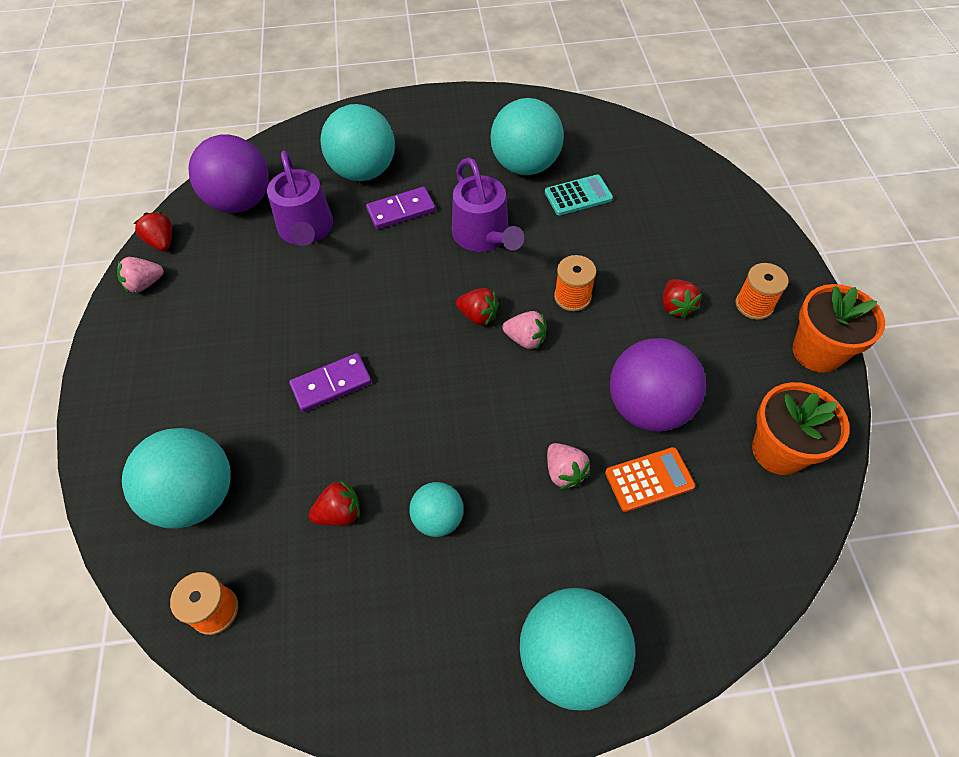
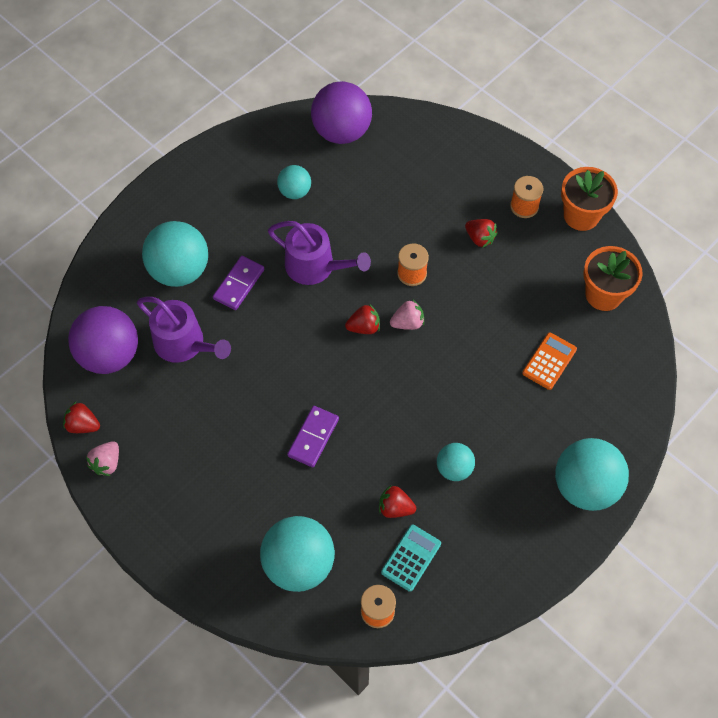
camera: 40 degrees left, 5 degrees up
red strawberry [308,480,360,526] -> red strawberry turned 105 degrees counterclockwise [379,485,416,518]
turquoise ball [490,98,564,175] -> turquoise ball [277,165,311,199], size x0.54
turquoise calculator [545,174,613,215] -> turquoise calculator moved to [381,525,441,592]
pink strawberry [547,443,591,489] -> none
purple ball [610,338,706,432] -> purple ball moved to [311,81,372,144]

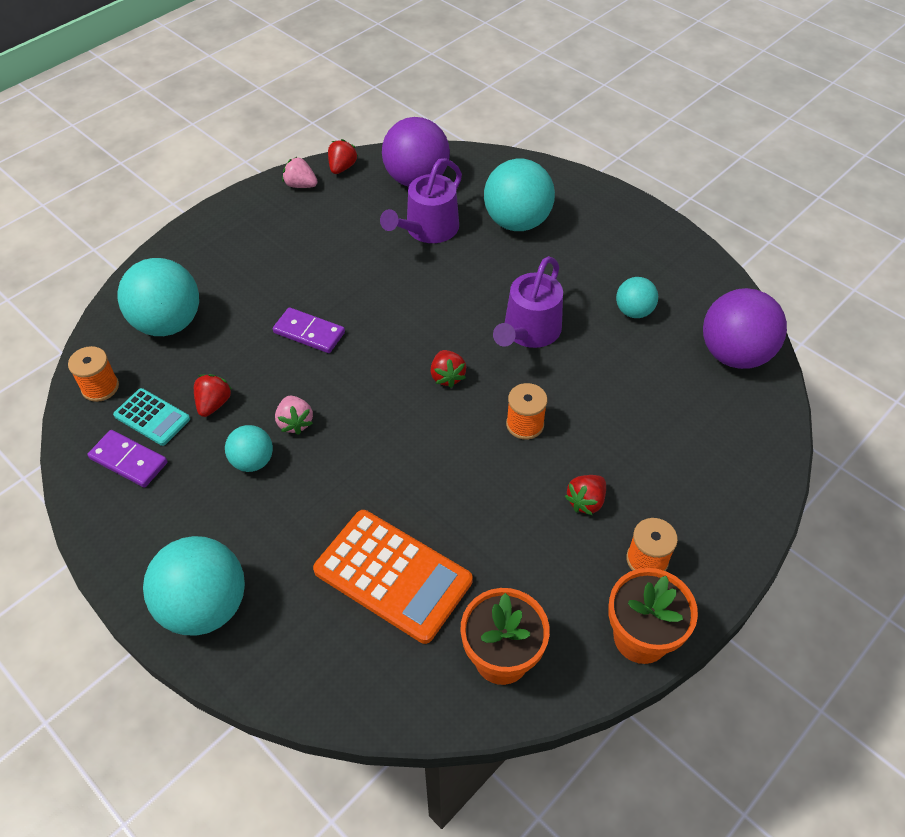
camera: 90 degrees right, 10 degrees down
purple domino [213,256,264,310] -> purple domino moved to [87,430,167,488]
pink strawberry [390,299,424,330] -> pink strawberry moved to [275,395,313,435]
orange calculator [522,332,577,390] -> orange calculator [313,510,473,644], size x1.85

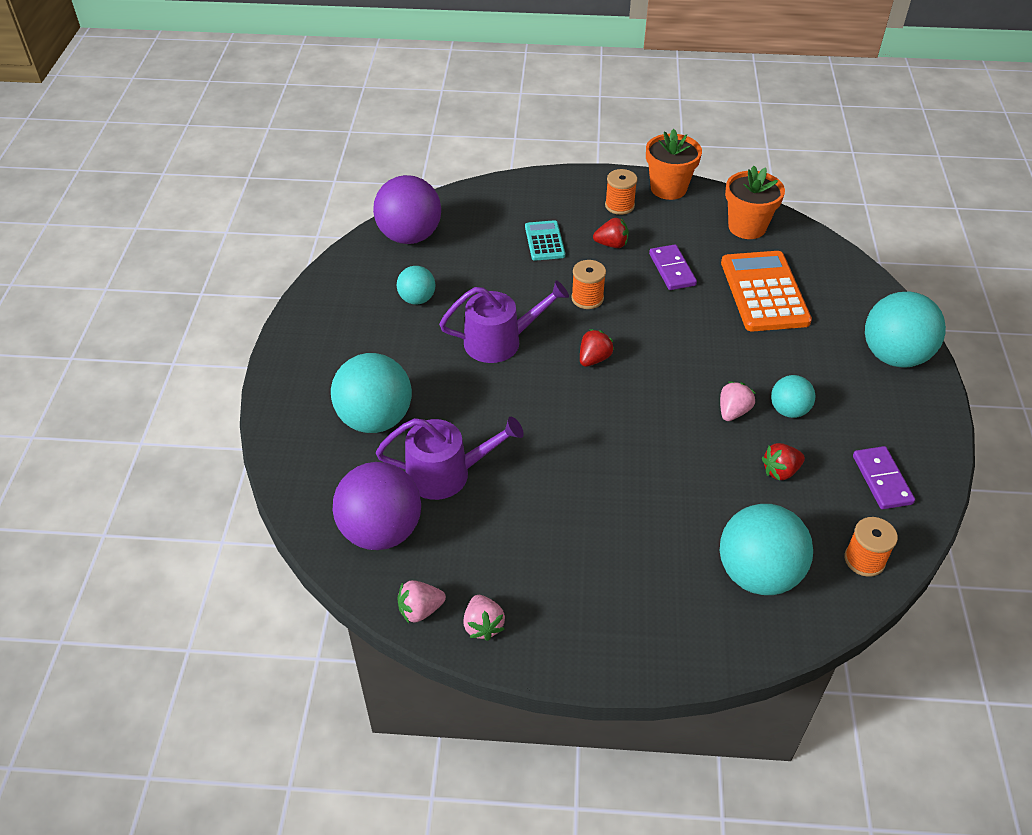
camera: 130 degrees left, 5 degrees down
turquoise calculator [113,388,190,446] -> turquoise calculator moved to [525,220,565,261]
purple domino [273,307,345,353] -> purple domino moved to [649,244,697,290]
red strawberry [328,139,358,174] -> pink strawberry [397,580,446,623]

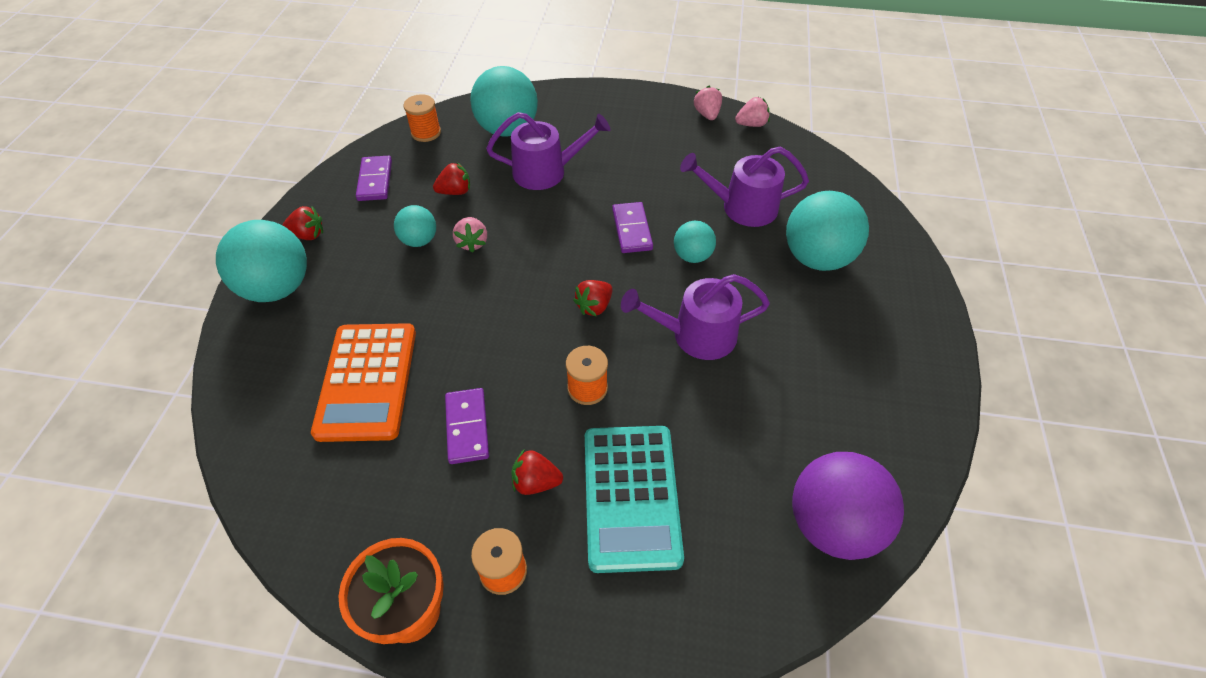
camera: 175 degrees left, 5 degrees up
purple ball [333,462,421,550] -> none
turquoise ball [397,266,436,305] -> turquoise ball moved to [674,221,716,263]
turquoise calculator [525,220,565,261] -> turquoise calculator [585,426,684,573], size x1.85
pink strawberry [720,381,756,421] -> pink strawberry turned 45 degrees counterclockwise [453,217,487,253]
orange flower pot [725,166,785,239] -> none
none -> red strawberry [282,206,323,240]
none -> purple watering can [486,112,610,190]
none -> purple domino [612,202,653,253]

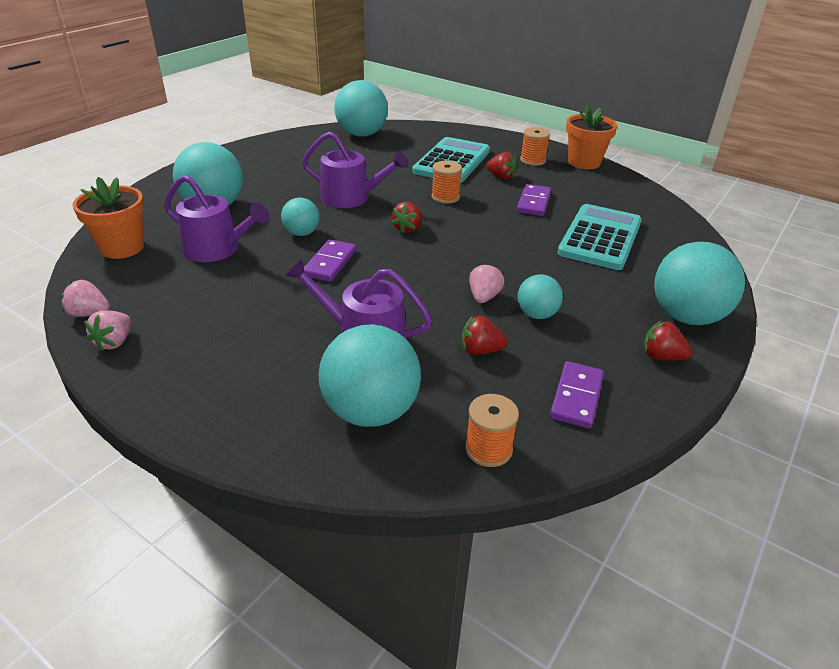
camera: 155 degrees left, 15 degrees down
orange calculator [311,323,416,442] -> turquoise calculator [557,204,642,270]
red strawberry [573,280,613,316] -> red strawberry turned 135 degrees clockwise [391,202,422,233]
purple ball [792,452,904,560] -> turquoise ball [334,80,388,137]
none -> orange flower pot [72,177,144,259]

